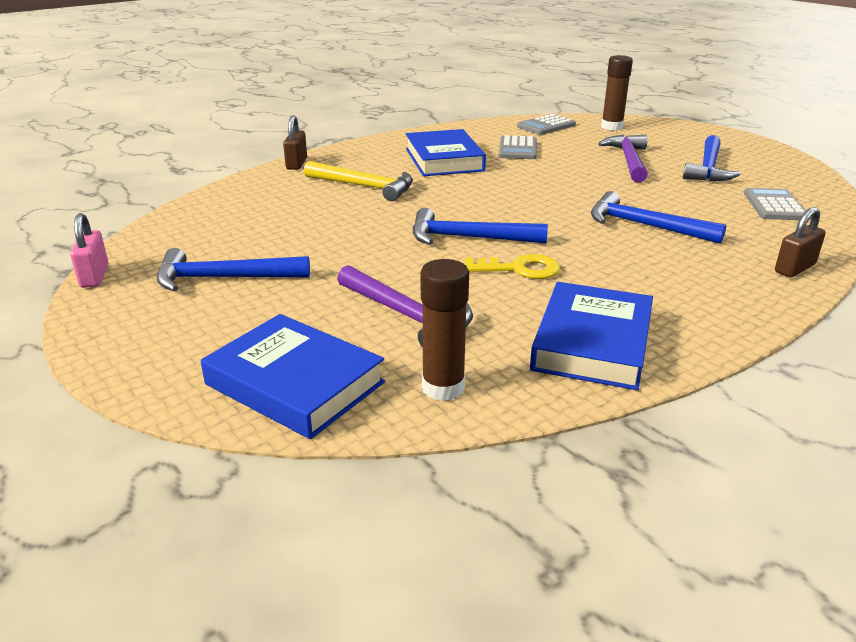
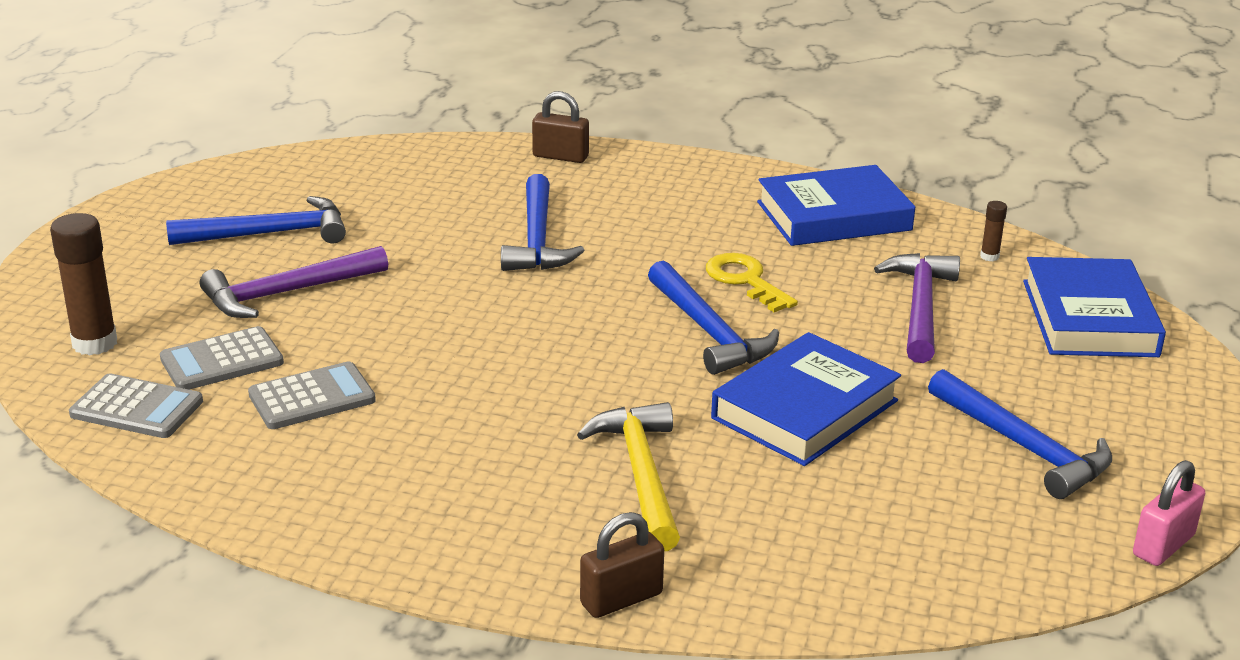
camera: 125 degrees left, 0 degrees up
blue book [406,129,486,176] -> blue book moved to [711,332,901,466]
brown glue stick [421,259,469,401] -> brown glue stick [980,201,1007,261], size x0.48
grey calculator [744,188,806,220] -> grey calculator moved to [160,326,284,390]

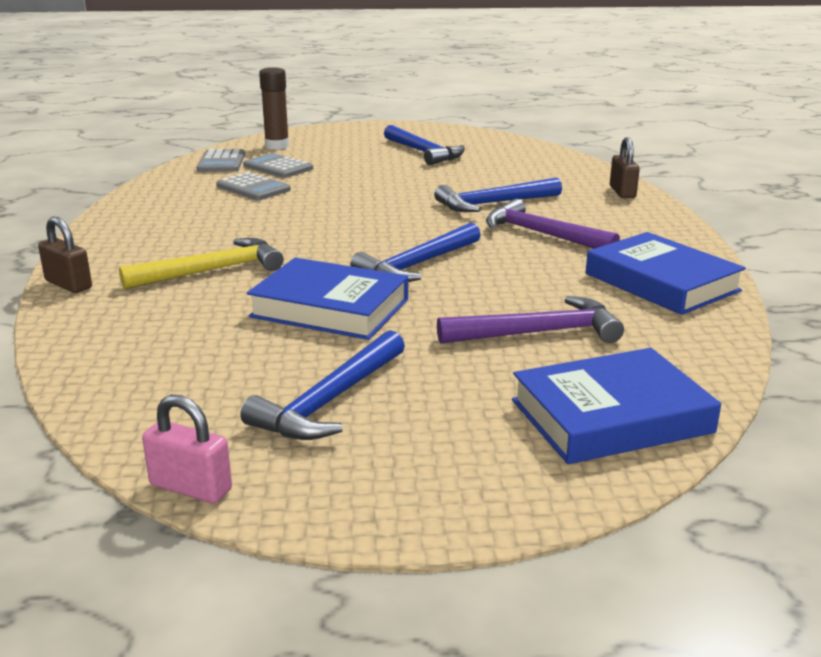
camera: 70 degrees right, 5 degrees down
purple hammer [200,246,388,318] -> purple hammer moved to [486,199,620,249]
yellow key [706,253,798,312] -> none
brown glue stick [980,201,1007,261] -> none

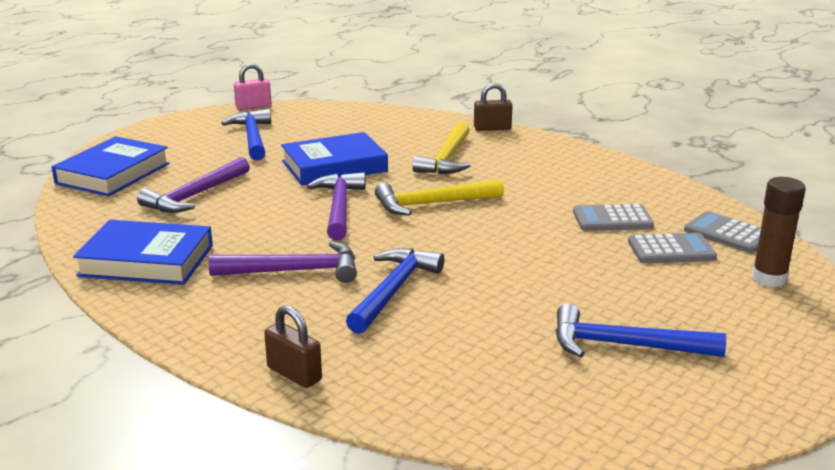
camera: 135 degrees right, 0 degrees up
blue hammer [350,222,481,282] -> purple hammer [307,172,365,240]
none -> yellow hammer [375,179,504,215]

